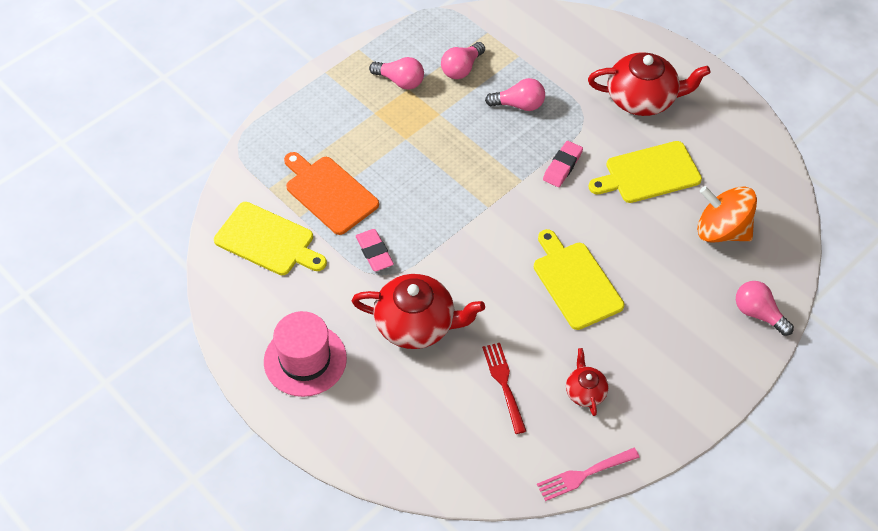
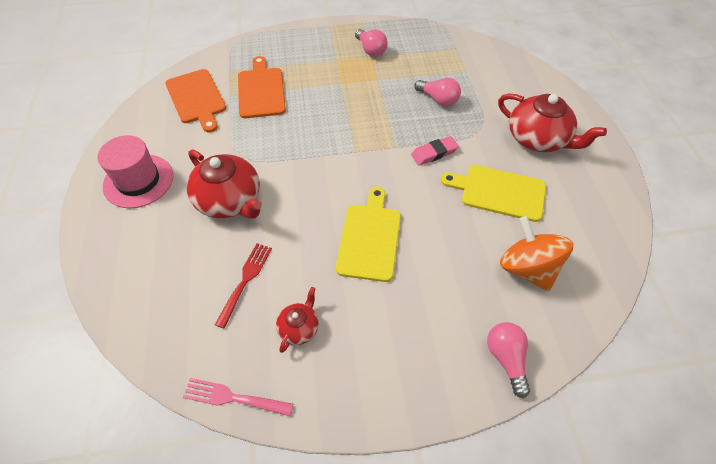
camera: 35 degrees right, 0 degrees up
yellow cutting board [214,202,327,275] -> orange cutting board [165,69,226,133]
pink eraser [356,229,394,271] -> none
pink light bulb [441,42,485,79] -> none

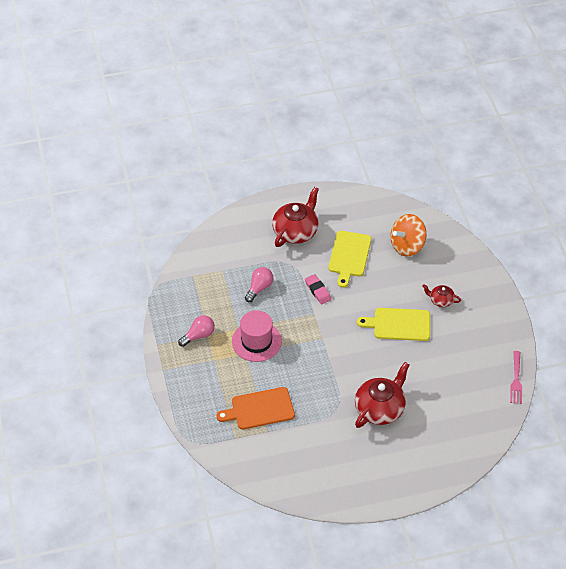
camera: 95 degrees left, 5 degrees down
pink hat [98,135,173,208] -> pink hat moved to [232,310,282,362]
orange cutting board [165,69,226,133] -> none
red fork [215,243,272,329] -> none
red teapot [276,287,319,353] -> red teapot moved to [423,284,461,307]
pink light bulb [487,322,530,398] -> none

